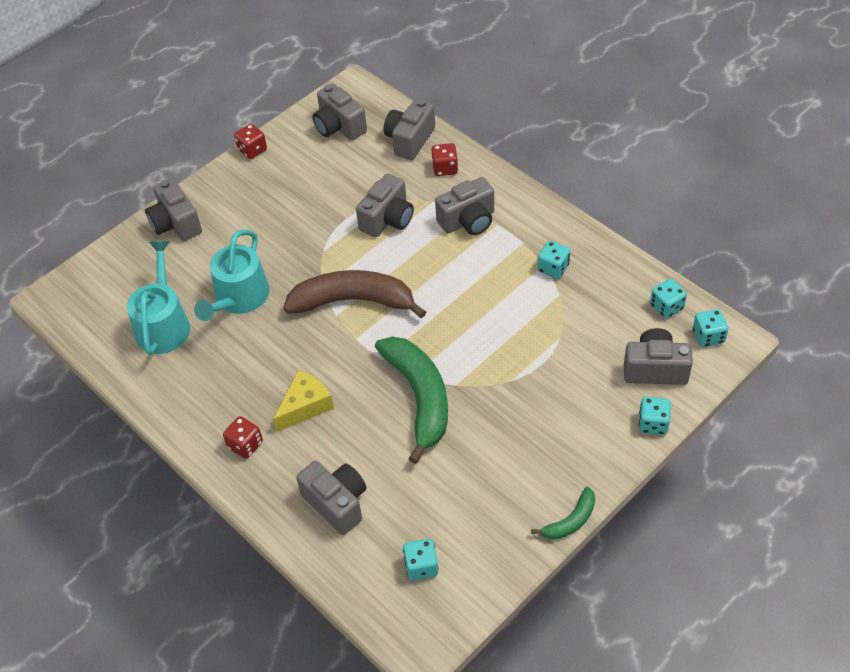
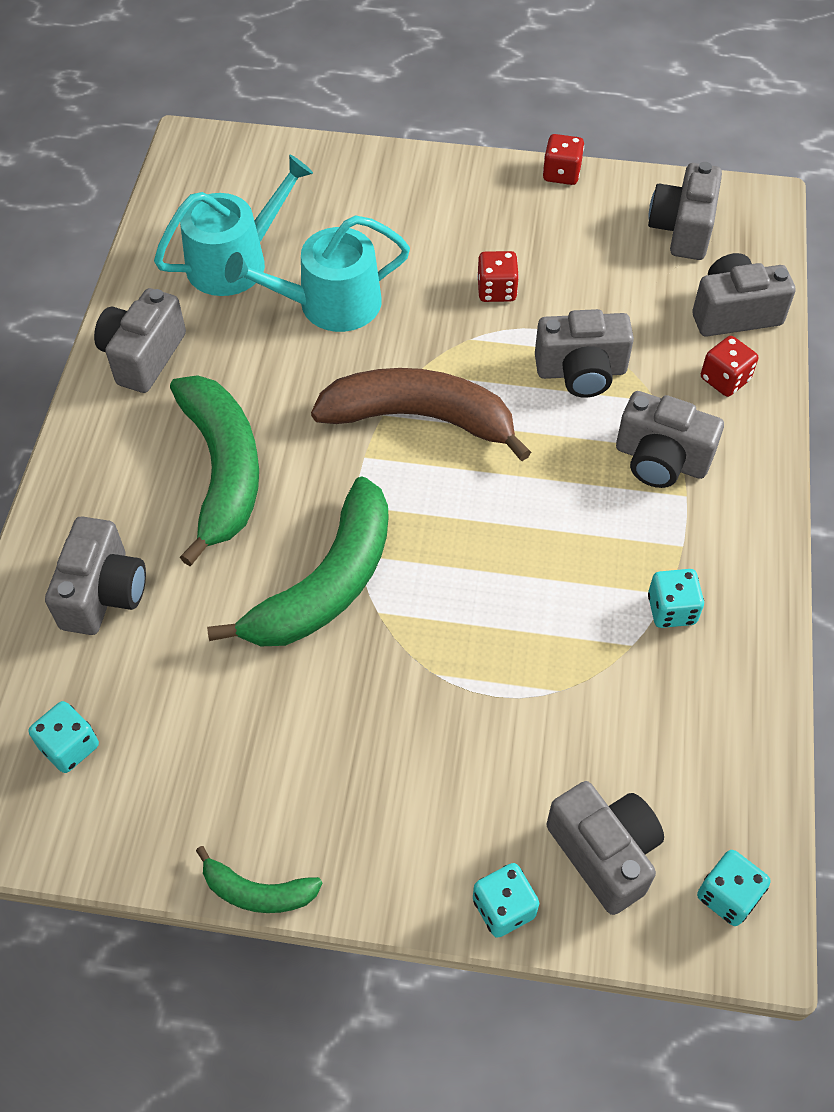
camera: 50 degrees right, 5 degrees up
grey camera [145,178,202,241] -> grey camera moved to [94,288,186,393]
red dice [223,416,263,459] -> red dice moved to [477,251,519,302]
yellow cheese [273,370,334,432] -> green banana [170,375,259,566]
brown banana [284,270,426,318] -> brown banana turned 45 degrees counterclockwise [311,368,531,461]
turquoise dice [650,278,687,319] -> none

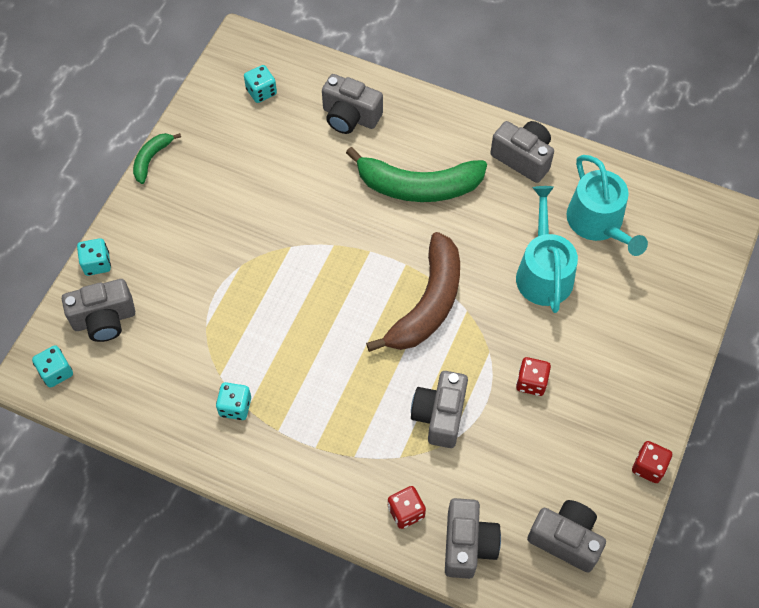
camera: 105 degrees right, 5 degrees up
green banana [207,476,389,646] -> none
grey camera [616,391,724,488] -> none

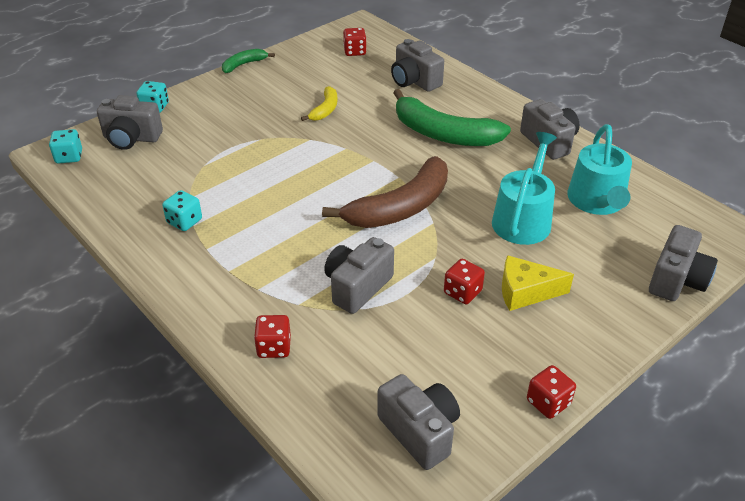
camera: 25 degrees right, 20 degrees down
turquoise dice [244,65,277,103] -> red dice [343,28,367,56]
grey camera [445,498,501,579] -> grey camera moved to [649,225,718,301]
none -> yellow banana [301,86,338,121]
none -> yellow cheese [502,255,574,311]

